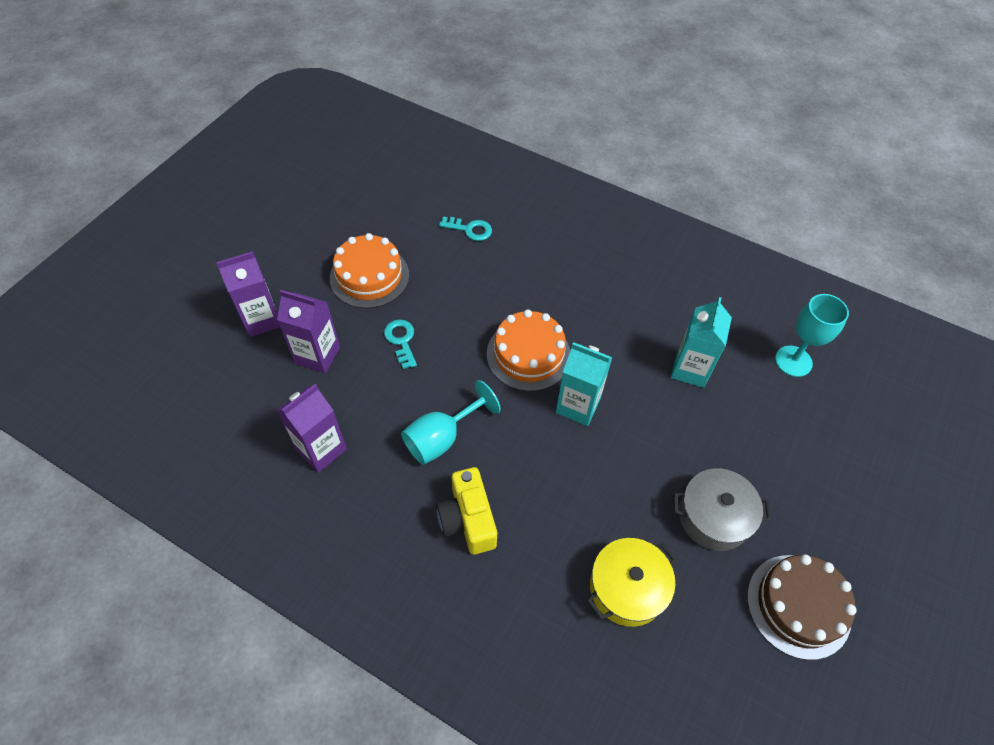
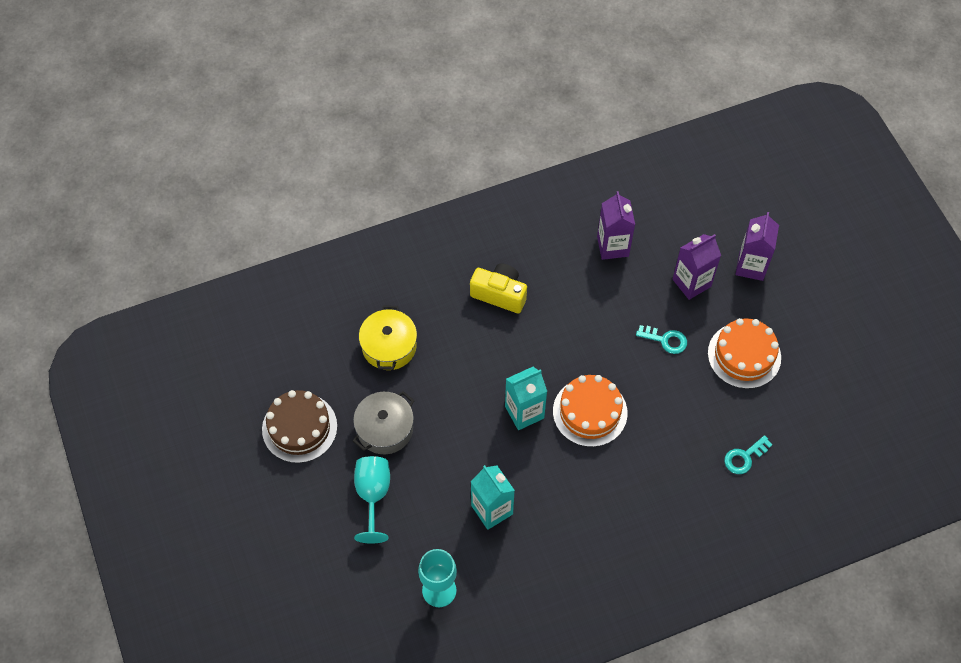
camera: 130 degrees right, 5 degrees up
turquoise goblet [401,380,501,465] -> turquoise goblet moved to [354,456,390,544]

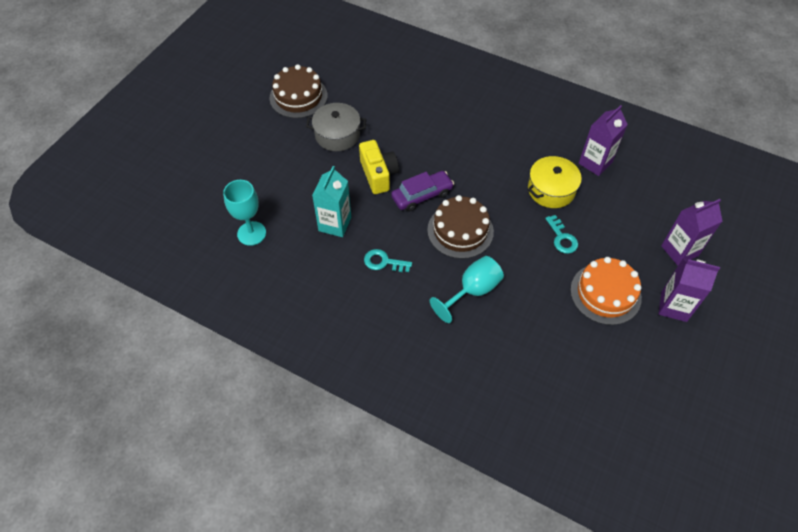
camera: 50 degrees right, 5 degrees down
turquoise goblet [354,456,390,544] -> turquoise goblet moved to [430,256,504,323]
yellow pot [359,305,417,370] -> yellow pot moved to [527,156,582,208]
yellow camera [470,264,527,313] -> yellow camera moved to [359,140,399,194]
turquoise carton [505,367,547,430] -> purple car [391,171,454,212]
orange cake [553,375,628,447] -> brown cake [427,195,494,259]
purple carton [673,234,721,300] -> purple carton moved to [659,259,720,322]
turquoise key [724,435,772,474] -> turquoise key moved to [364,249,412,272]

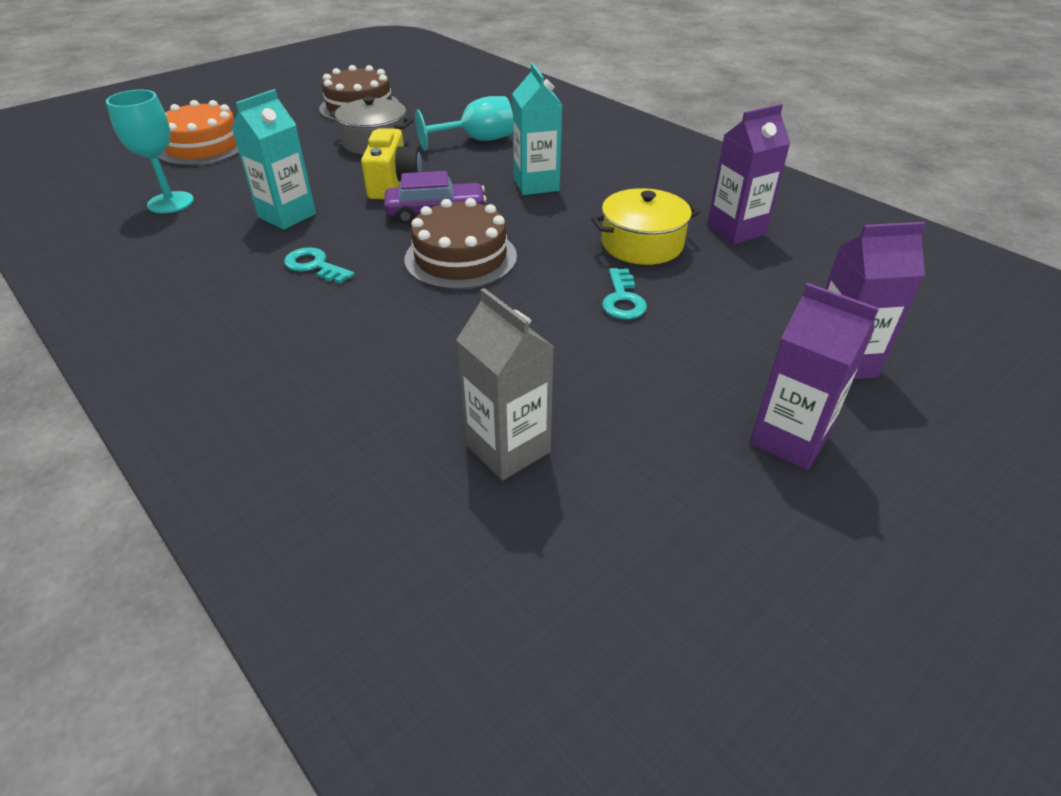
camera: 20 degrees right, 15 degrees down
turquoise goblet [430,256,504,323] -> turquoise goblet moved to [415,96,513,151]
orange cake [570,257,642,325] -> orange cake moved to [158,100,239,166]
none -> grey carton [456,288,554,480]
none -> turquoise carton [512,63,562,195]

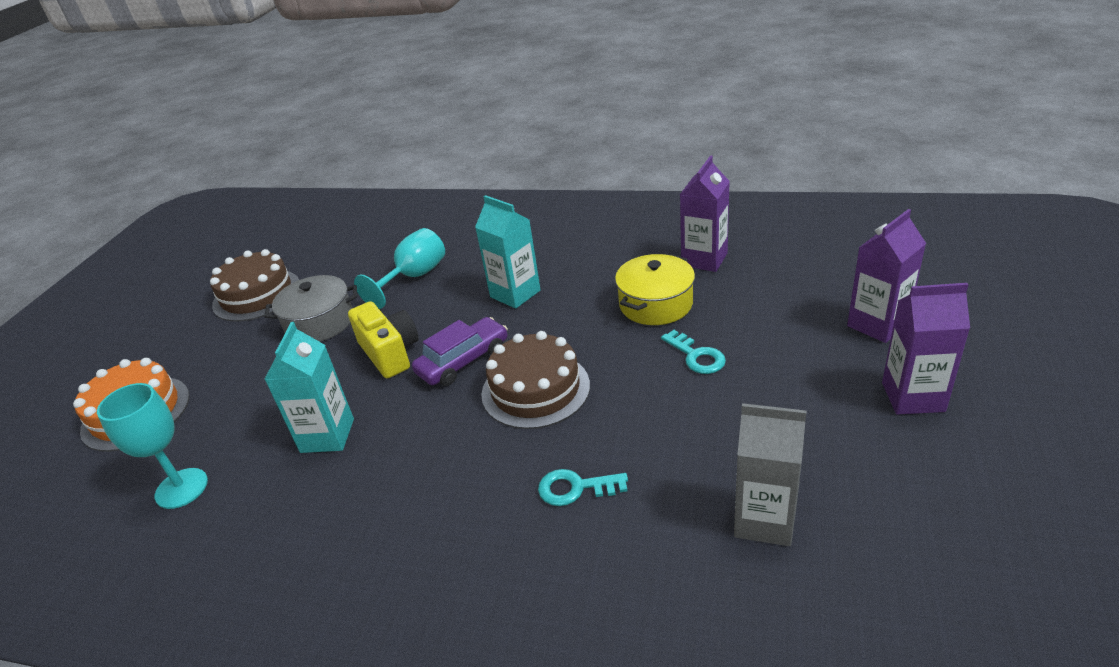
camera: 30 degrees left, 5 degrees down
turquoise key [284,247,354,284] -> turquoise key moved to [538,469,628,506]

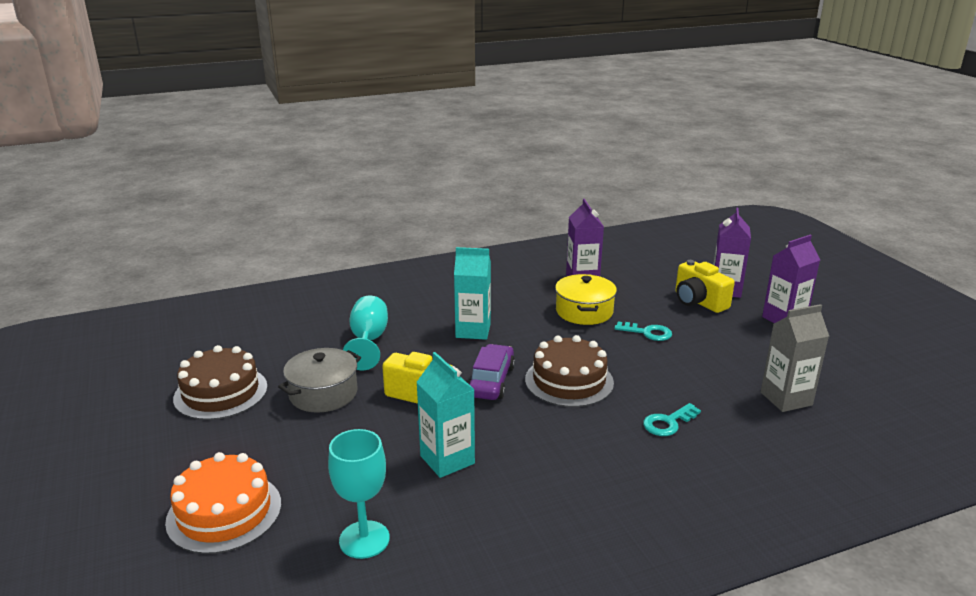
camera: 40 degrees left, 10 degrees down
none -> yellow camera [675,260,735,313]

